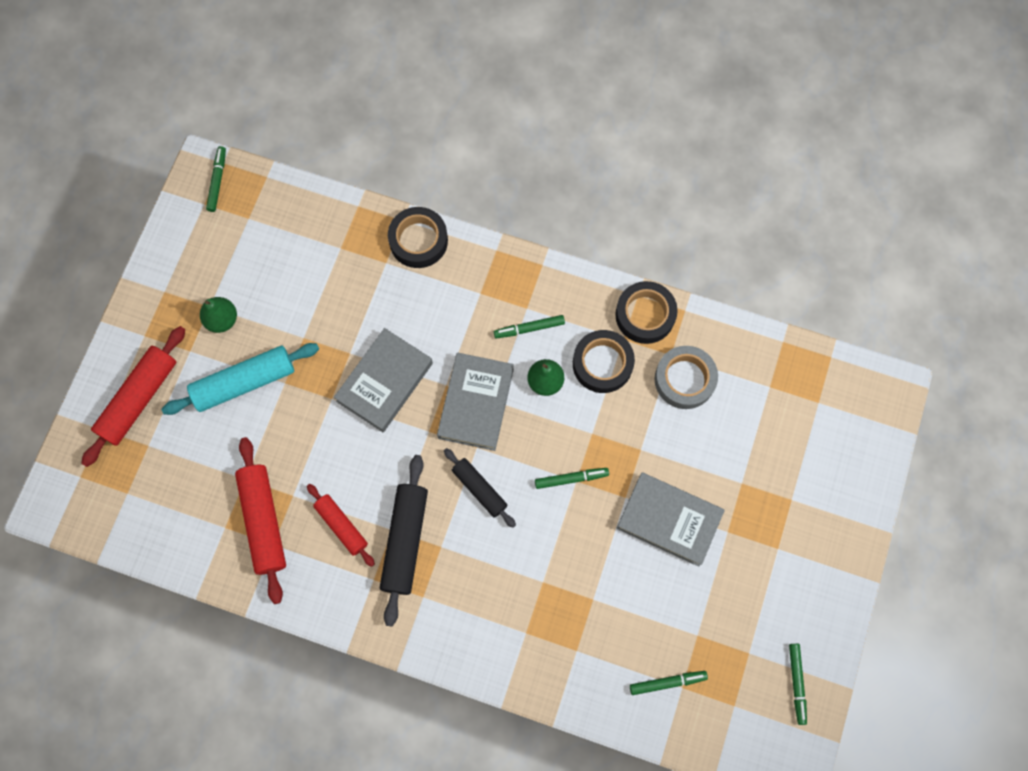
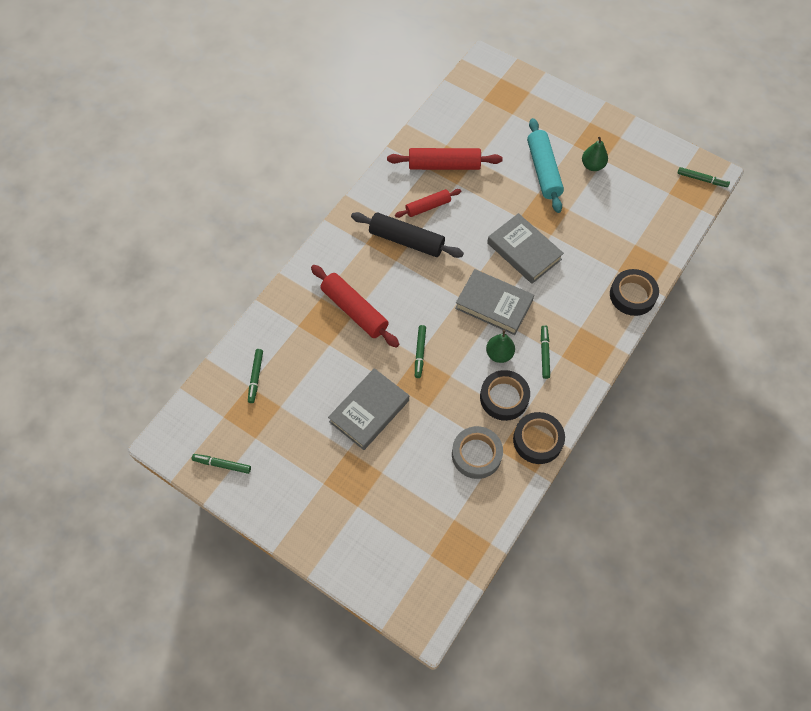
camera: 105 degrees right, 10 degrees down
red rolling pin [81,326,185,467] -> red rolling pin moved to [311,265,399,348]
black rolling pin [444,448,516,528] -> none

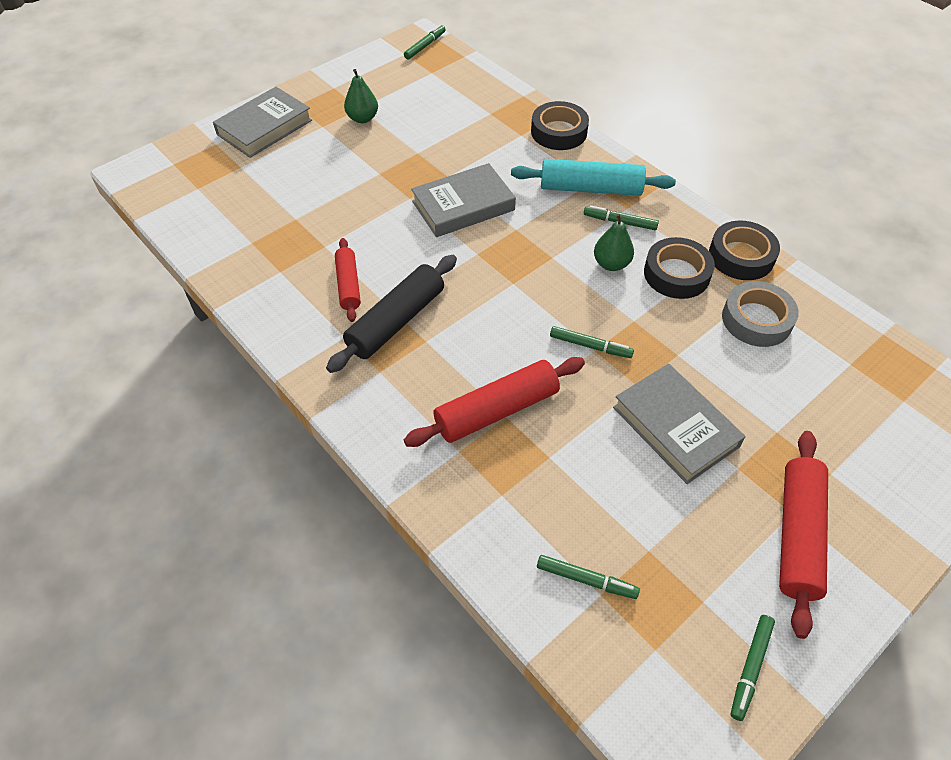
camera: 75 degrees left, 10 degrees down
red rolling pin [387,148,503,170] -> red rolling pin moved to [779,431,828,639]
grey book [455,269,534,335] -> grey book moved to [213,87,312,158]
turquoise rolling pin [527,118,564,213] -> turquoise rolling pin moved to [511,159,676,196]

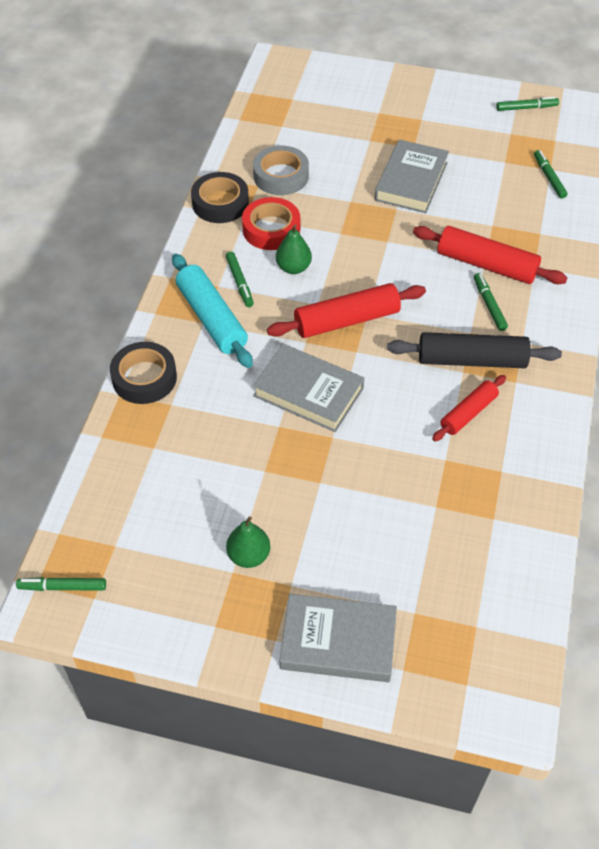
camera: 125 degrees left, 0 degrees up
green marker [550,326,634,358] -> green marker moved to [474,273,508,331]
black tape [644,237,715,299] -> red tape [242,197,300,250]
red rolling pin [779,431,828,639] -> red rolling pin moved to [267,283,426,338]

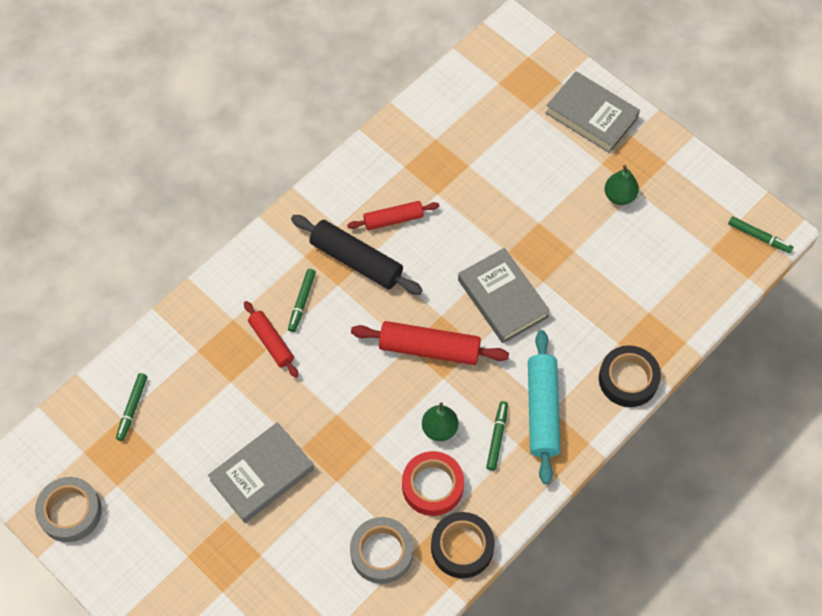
camera: 150 degrees left, 10 degrees up
red rolling pin [413,226,567,284] -> red rolling pin [244,301,299,378], size x0.62
green marker [496,97,559,111] -> grey tape [35,477,102,542]

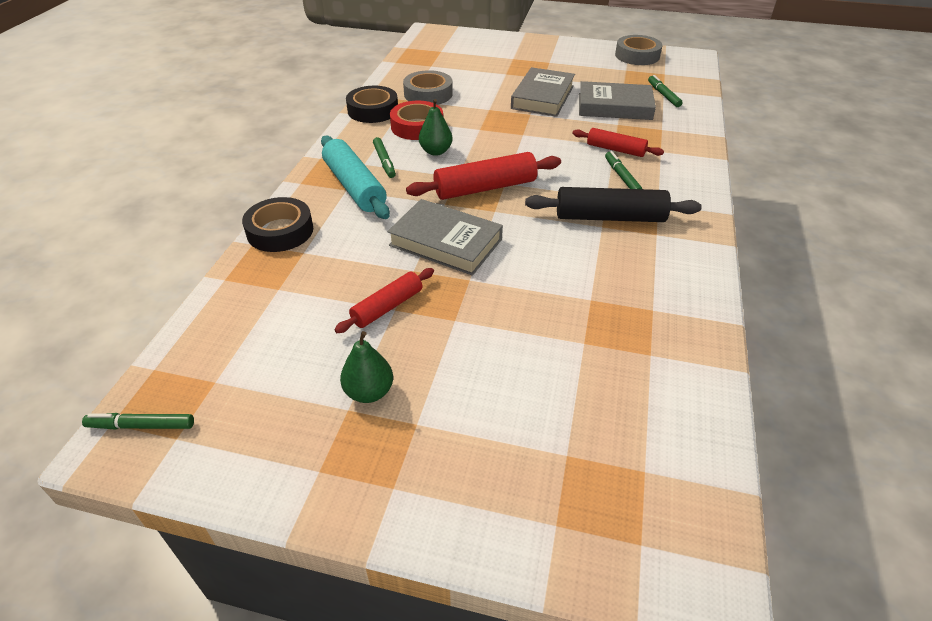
camera: 150 degrees right, 20 degrees down
red rolling pin [347,201,439,230] -> red rolling pin moved to [334,268,434,333]
grey book [545,71,640,153] -> grey book moved to [579,81,656,120]

